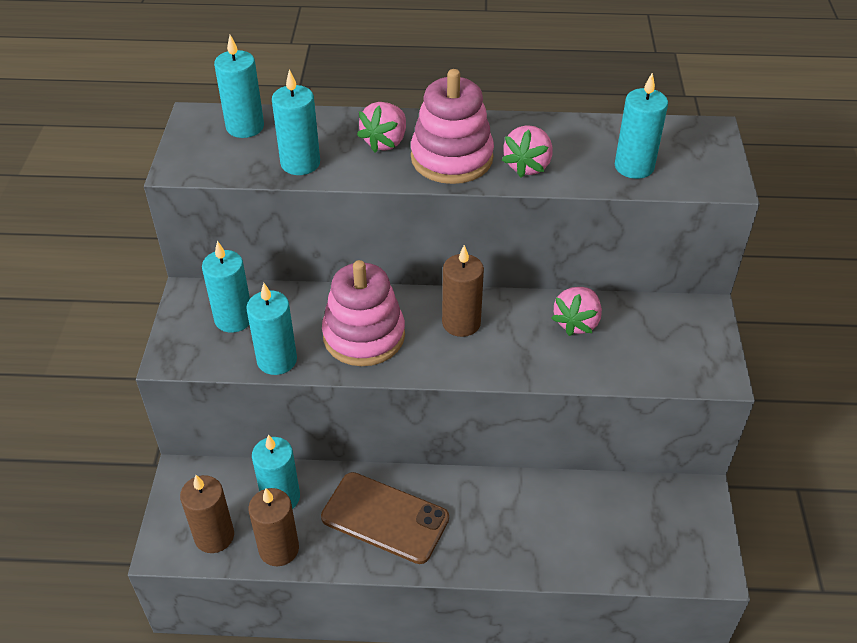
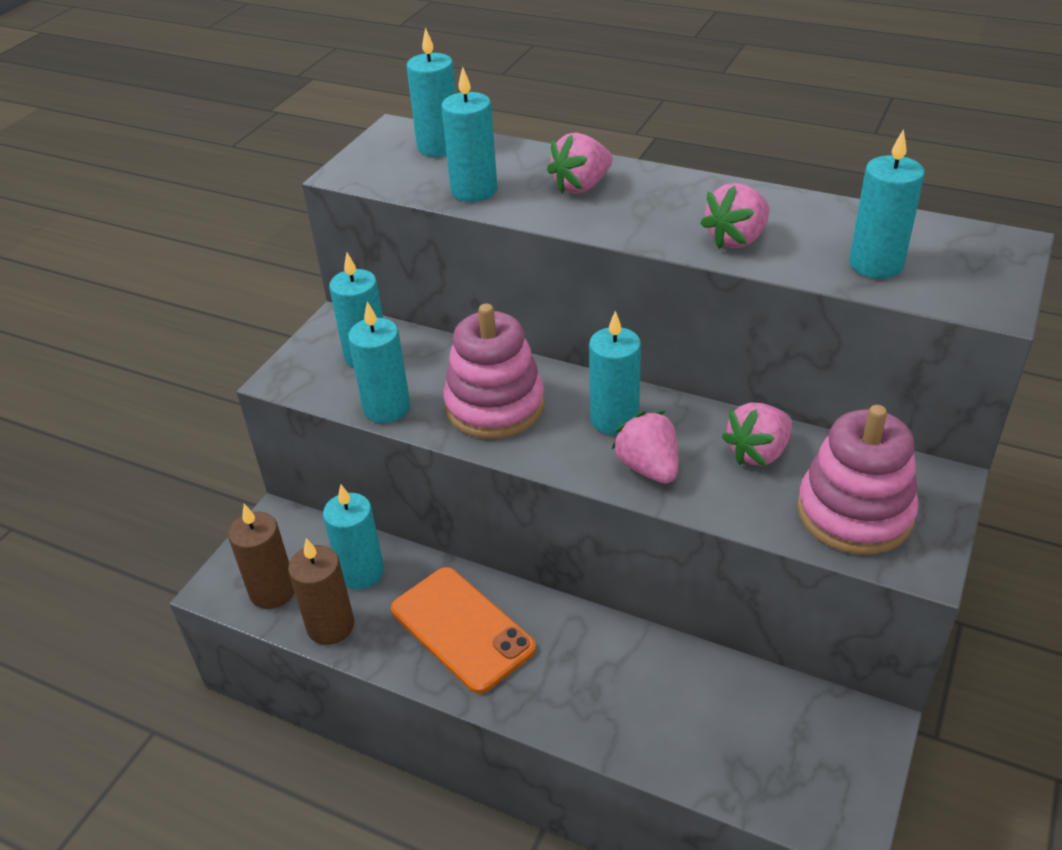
camera: 25 degrees right, 5 degrees down
brown phone [321,472,449,564] -> orange phone [391,567,536,694]
pink stacking toy [411,69,494,184] -> pink stacking toy moved to [797,405,919,555]
brown candle [442,245,484,337] -> turquoise candle [589,311,641,435]
none -> pink strawberry [611,411,678,484]

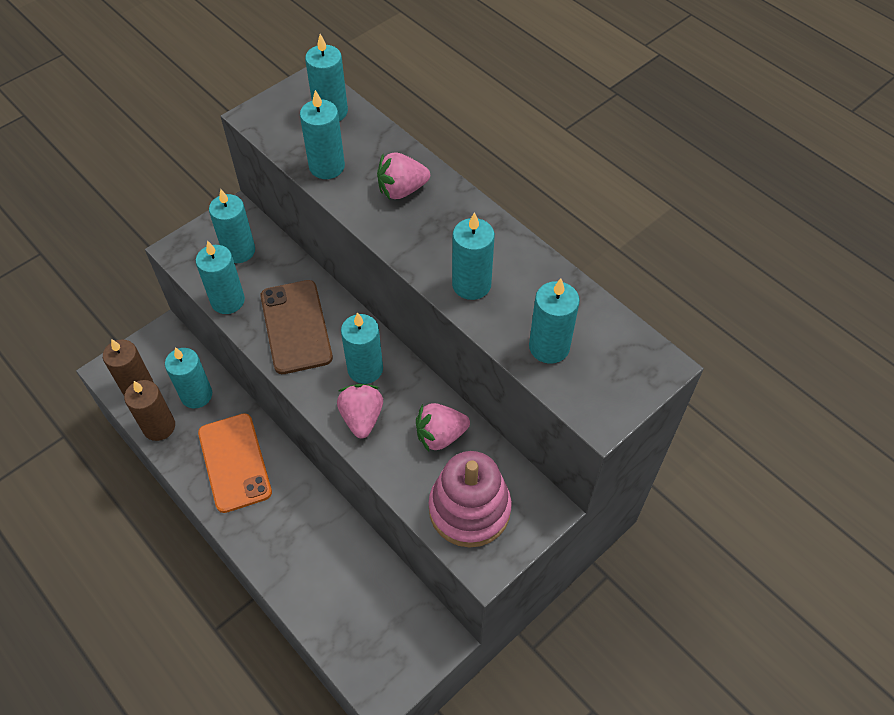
camera: 20 degrees right, 15 degrees up
pink stacking toy [443,304,544,439] -> brown phone [260,280,333,374]
pink strawberry [700,183,770,249] -> turquoise candle [452,212,495,300]

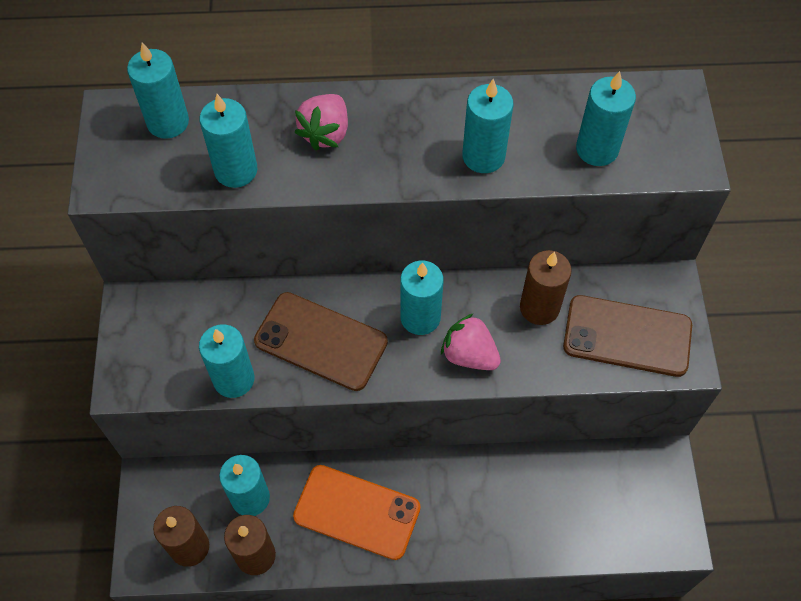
camera: 50 degrees left, 5 degrees up
turquoise candle [209,189,255,263] -> none
pink strawberry [416,403,470,452] -> brown candle [520,250,572,325]
pink stacking toy [429,451,512,548] -> brown phone [563,295,692,377]

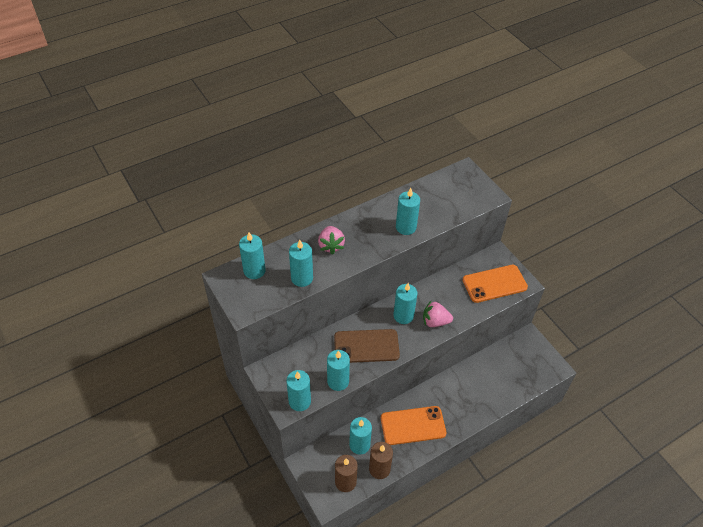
camera: 30 degrees left, 10 degrees down
brown candle [520,250,572,325] -> none
brown phone [563,295,692,377] -> orange phone [462,265,528,303]
turquoise candle [576,71,636,166] -> turquoise candle moved to [286,370,311,411]

